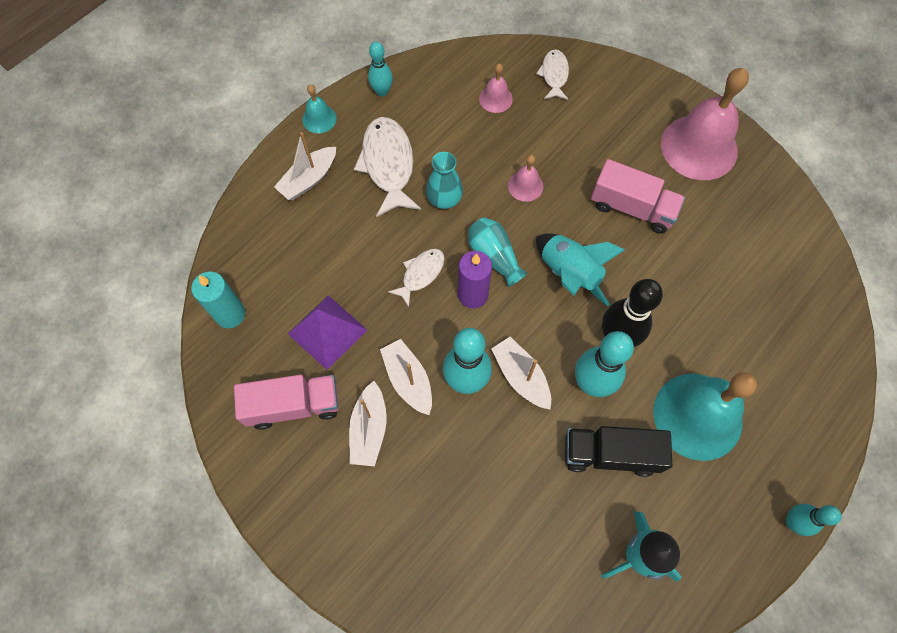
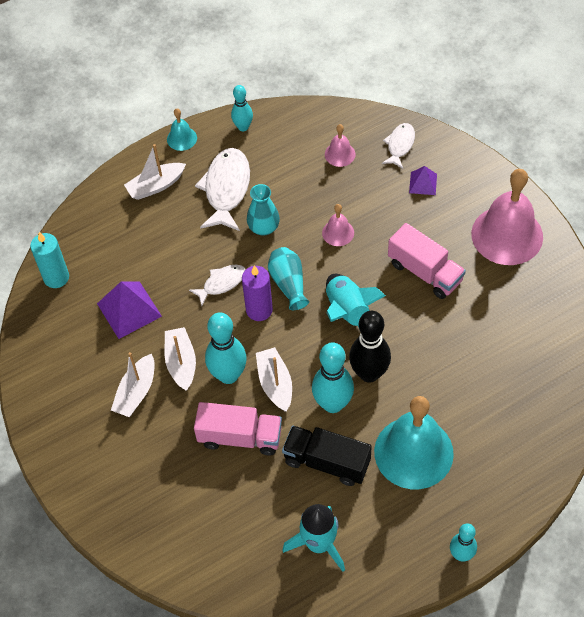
camera: 20 degrees right, 10 degrees down
pink truck [234,375,339,430] -> pink truck moved to [194,402,282,456]
none -> purple pyramid [409,166,437,195]

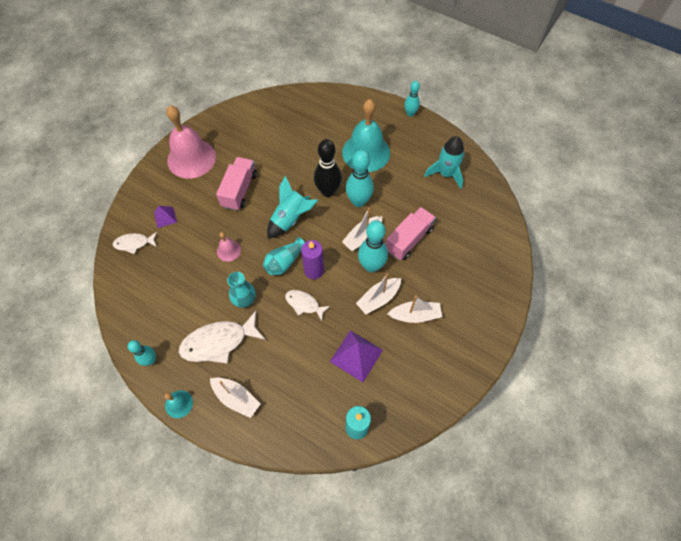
camera: 120 degrees left, 5 degrees up
pink truck [194,402,282,456] -> pink truck turned 60 degrees clockwise [386,207,436,260]
black truck [282,426,372,486] -> none
pink bell [325,124,355,167] -> none

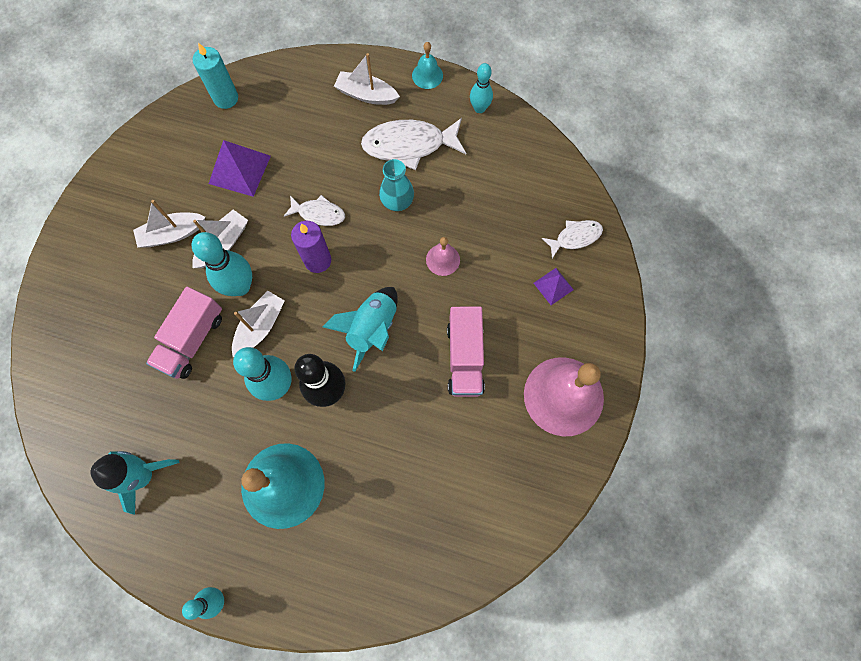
camera: 165 degrees right, 10 degrees up
white fish [179,311,265,364] -> white fish turned 150 degrees counterclockwise [361,118,466,170]
turquoise vase [263,237,305,275] -> none

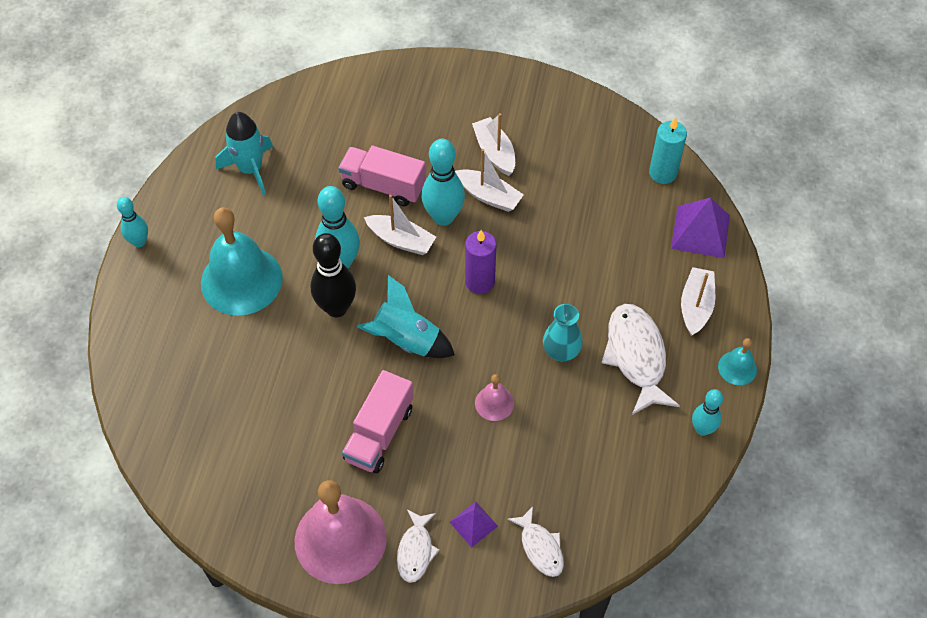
camera: 85 degrees right, 15 degrees down
purple pyramid [209,140,271,197] -> purple pyramid moved to [671,197,730,258]
white fish [284,195,345,226] -> white fish moved to [397,509,439,583]
pink truck [447,306,485,397] -> pink truck turned 60 degrees counterclockwise [342,370,414,473]

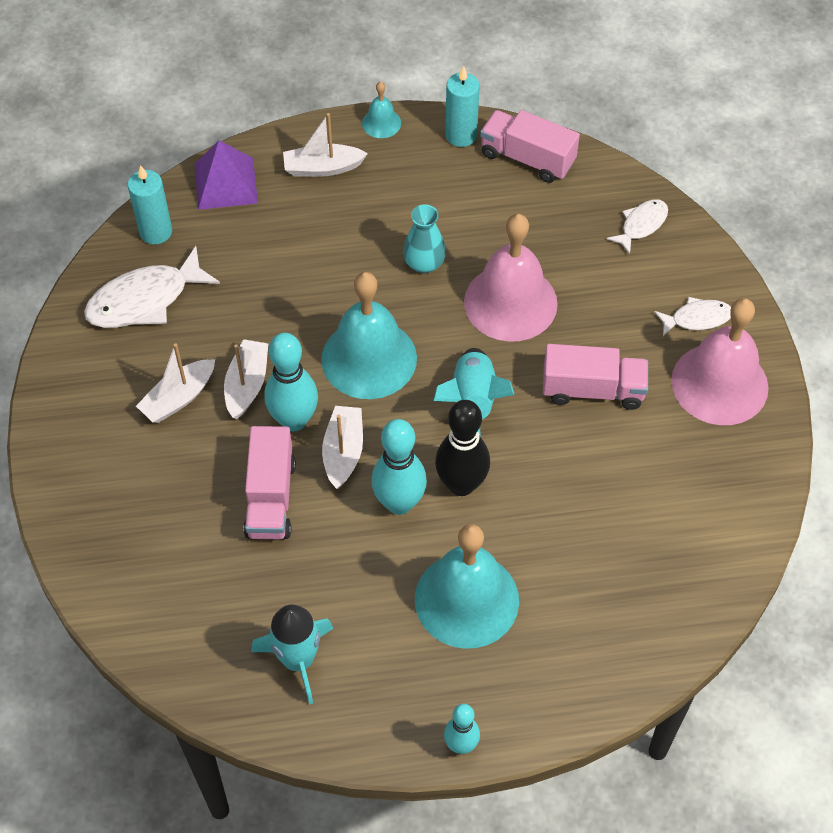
camera: 110 degrees left, 0 degrees up
purple pyramid [450,502,498,547] -> none
purple candle [465,230,496,294] -> turquoise bell [321,272,417,399]
pink bell [475,374,514,421] -> pink bell [464,214,558,342], size x2.20
white fish [602,304,680,415] -> white fish moved to [84,246,220,328]
turquoise bowling pin [692,389,723,436] -> turquoise candle [445,66,480,147]
none -> pink truck [480,110,580,183]

